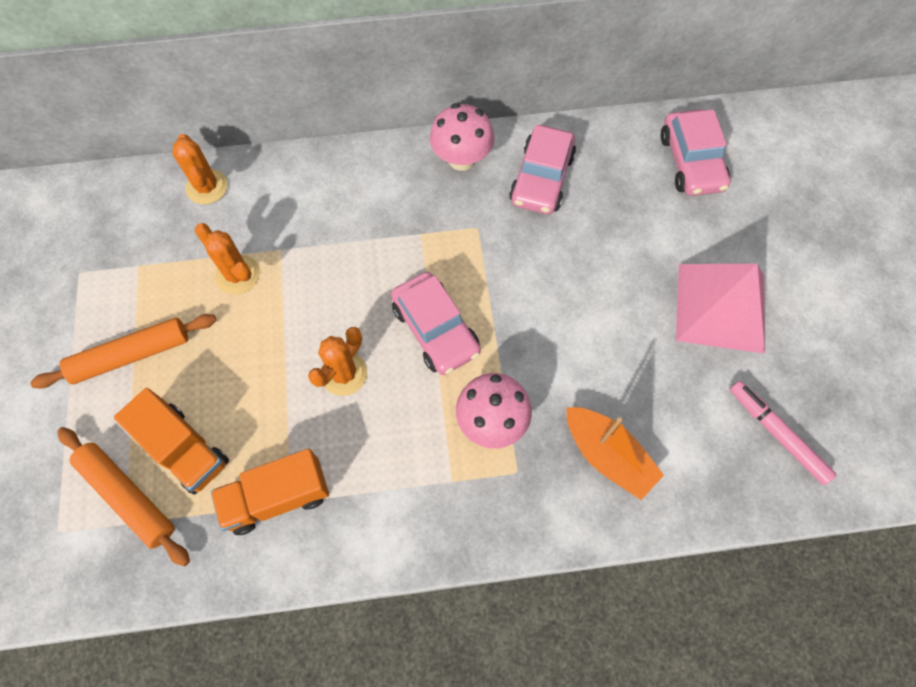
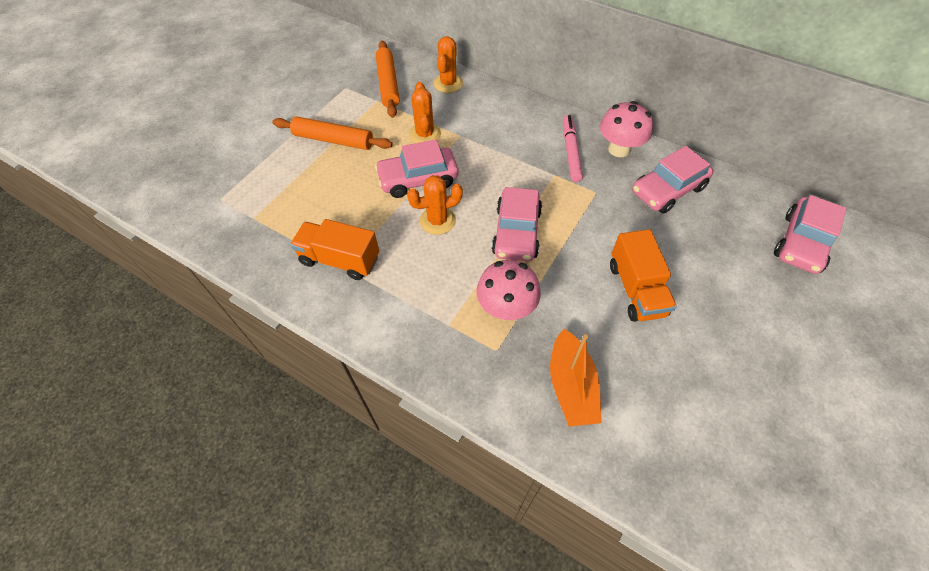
camera: 40 degrees right, 10 degrees down
orange rolling pin [58,427,190,566] -> orange rolling pin moved to [376,41,400,118]
orange truck [114,388,229,495] -> orange truck moved to [610,229,677,322]
pink pyramid [676,264,765,354] -> none
pink marker [730,381,836,485] -> pink marker moved to [563,115,583,182]
none -> pink car [375,139,458,198]

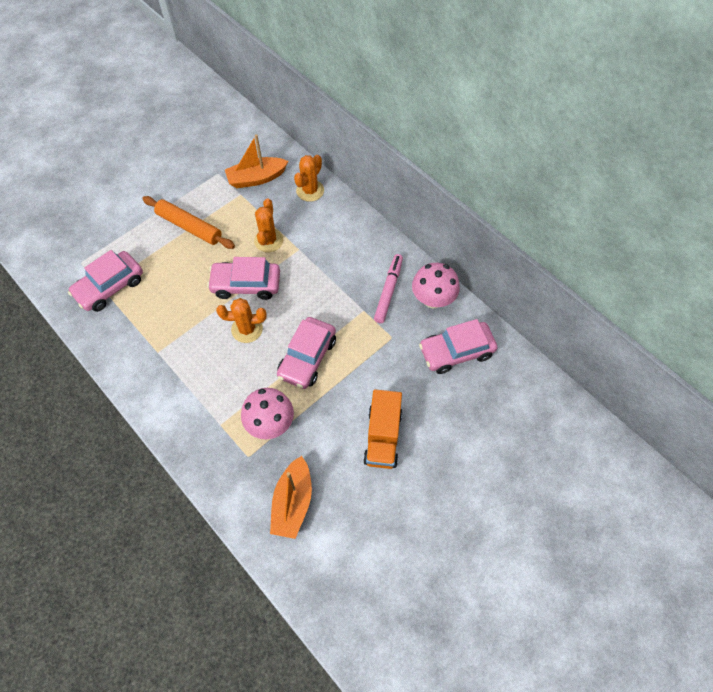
camera: 15 degrees right, 5 degrees up
orange truck [290,219,379,280] -> none
orange rolling pin [376,41,400,118] -> orange boat [225,134,288,188]
pink car [774,195,846,274] -> pink car moved to [68,250,143,312]

